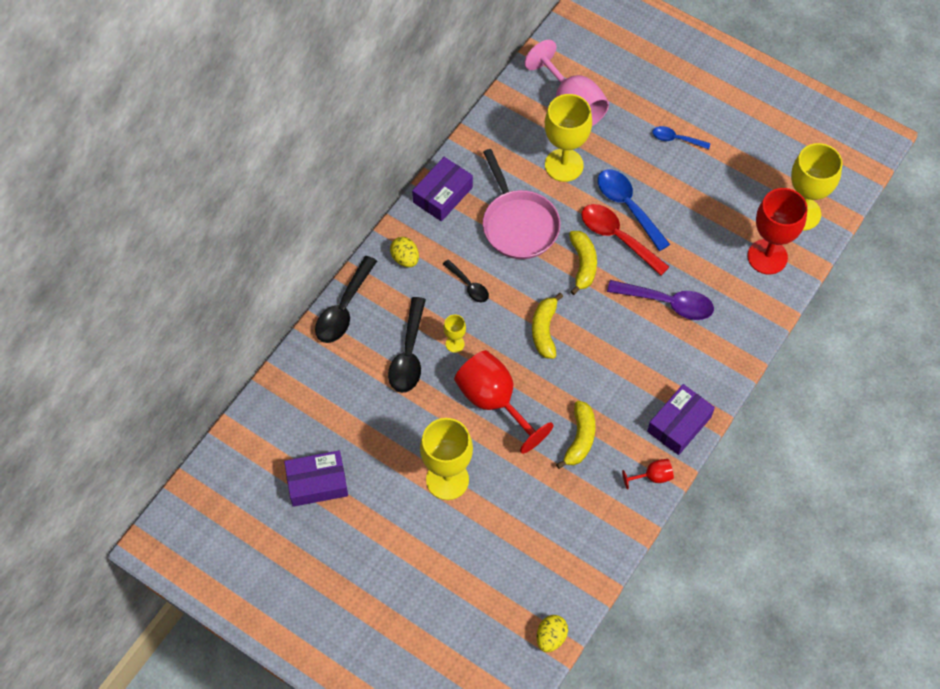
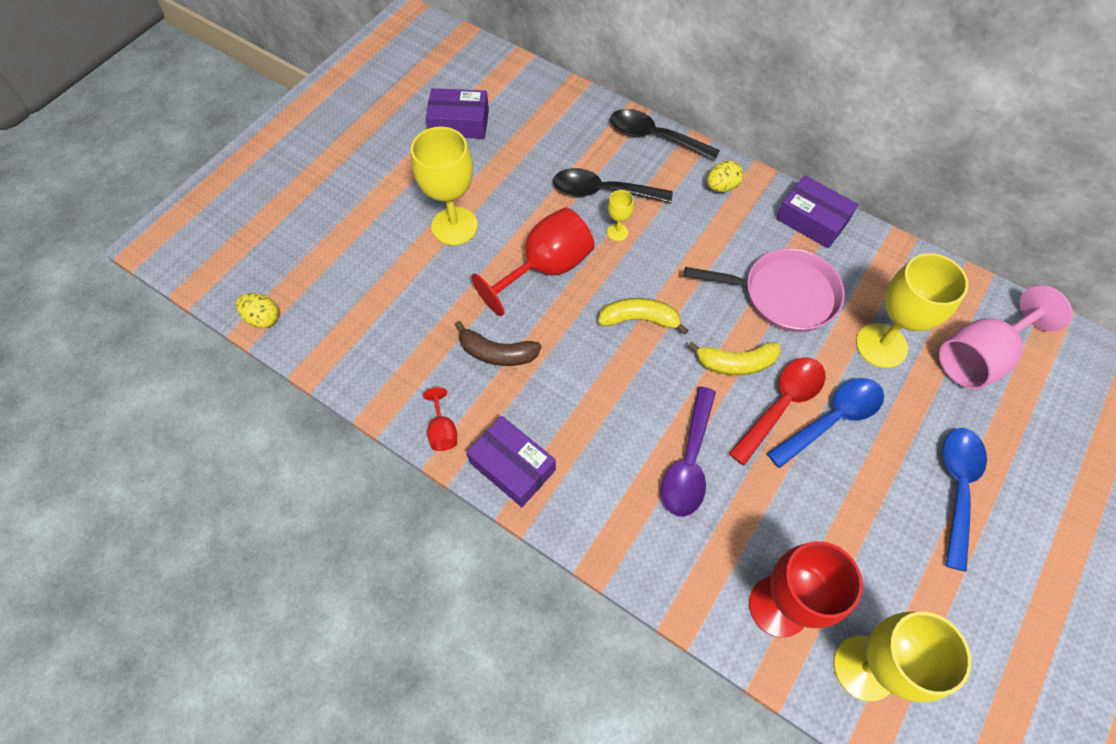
camera: 90 degrees right, 0 degrees up
purple box [284,450,348,507] -> purple box turned 75 degrees counterclockwise [426,88,489,139]
black spoon [443,259,489,302] -> none
pink pan [483,149,560,259] -> pink pan turned 150 degrees counterclockwise [684,248,845,332]
yellow banana [556,401,596,469] -> brown banana [455,321,542,366]
blue spoon [653,126,711,149] -> blue spoon [943,428,987,572], size x1.73

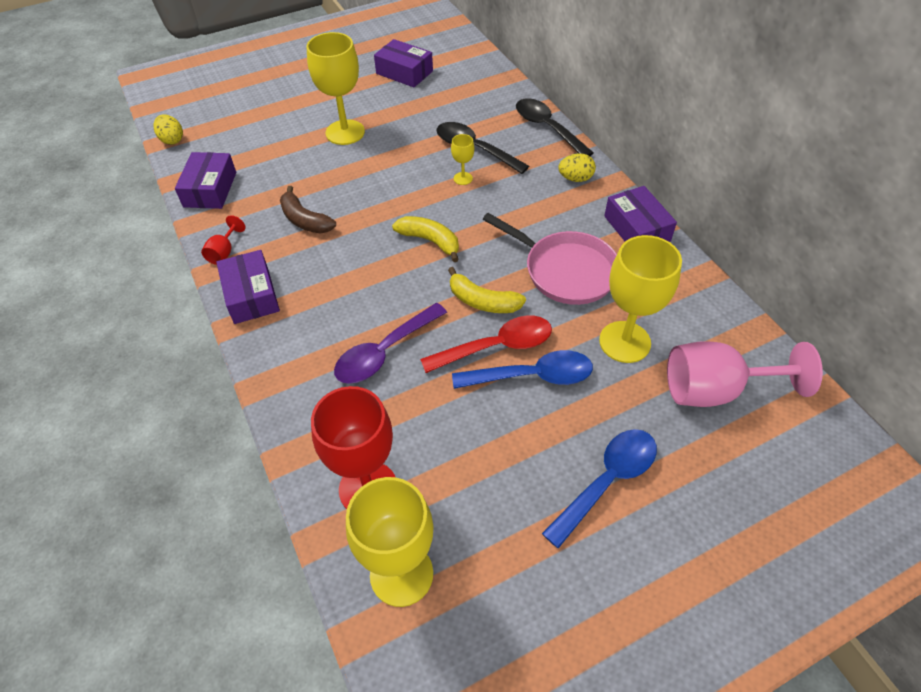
camera: 30 degrees right, 10 degrees down
red goblet [471,207,595,316] -> none
none -> purple box [175,152,236,209]

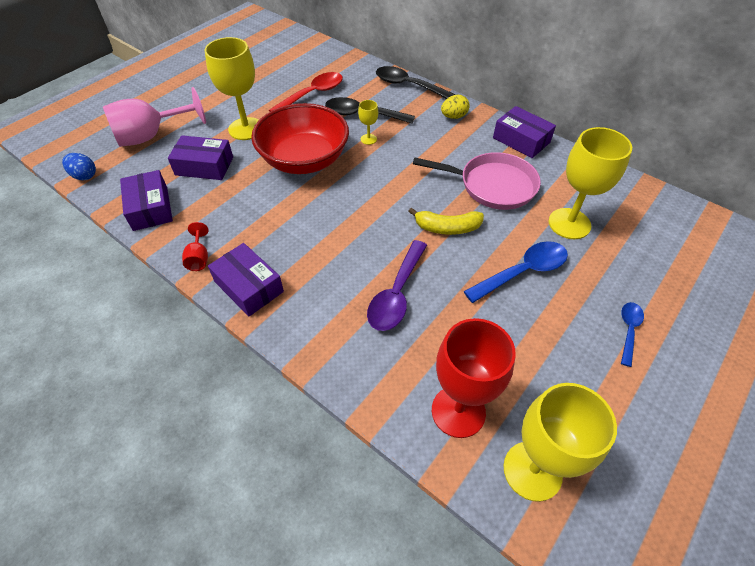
camera: 25 degrees left, 0 degrees up
yellow egg [154,114,183,145] -> blue egg [62,153,96,180]
brown banana [280,186,336,233] -> none
purple box [374,39,433,87] -> purple box moved to [168,135,233,180]
yellow banana [392,216,459,262] -> none
red spoon [420,316,552,373] -> red spoon moved to [269,72,343,112]
blue spoon [542,429,657,549] -> blue spoon [621,302,644,367], size x0.58
pink goblet [667,341,823,407] -> pink goblet moved to [103,87,206,147]
none -> red bowl [251,103,349,174]

